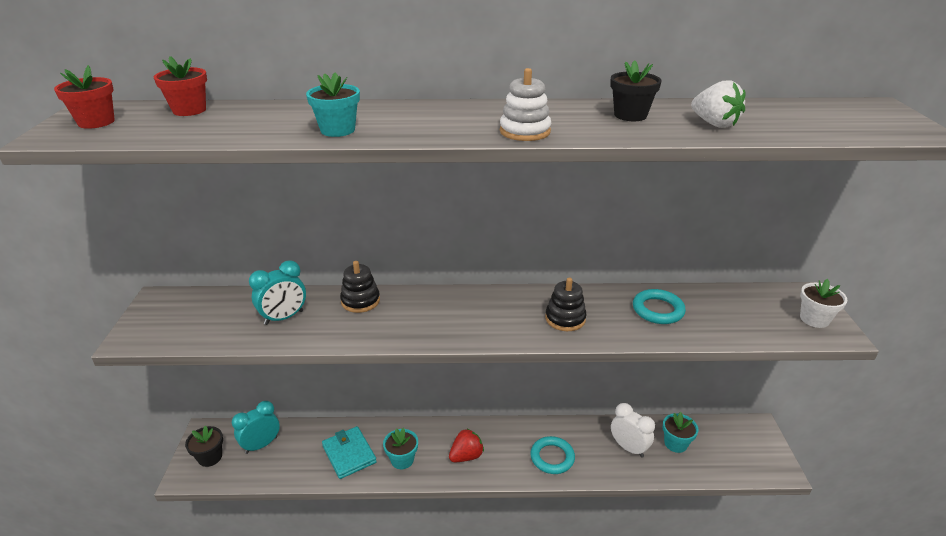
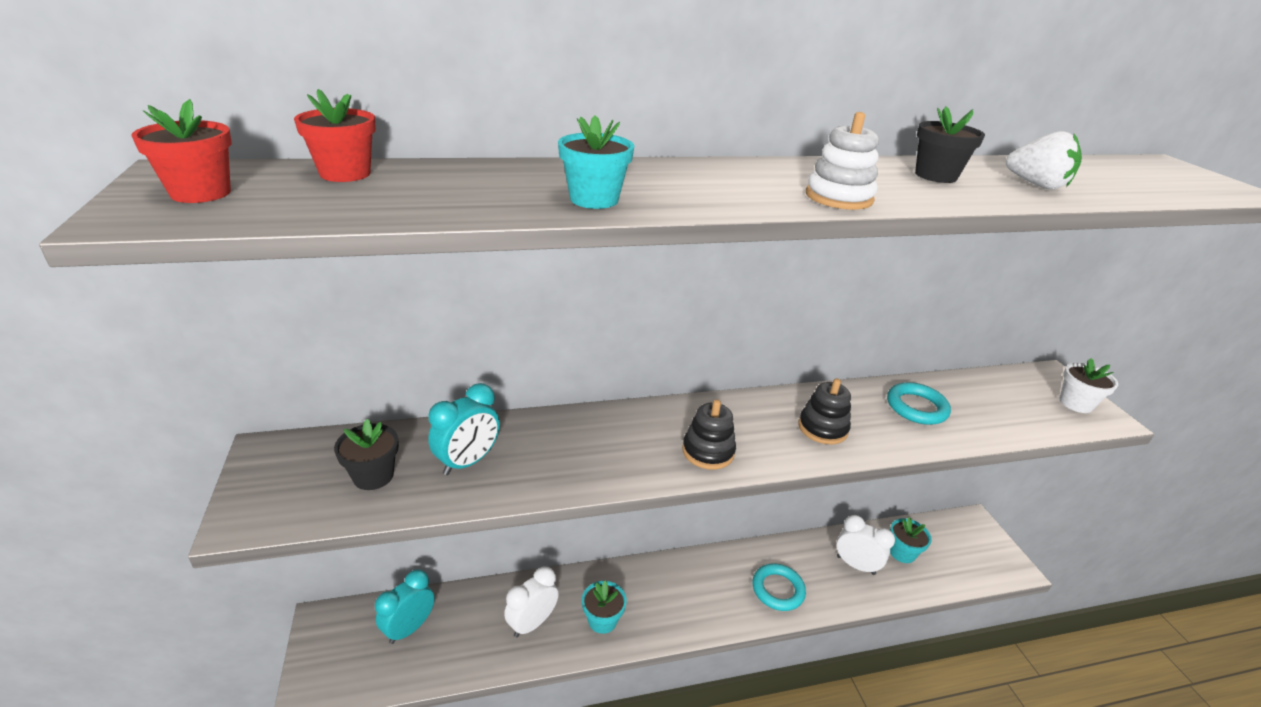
camera: 15 degrees left, 0 degrees up
black flower pot [185,425,223,467] -> black flower pot moved to [334,419,399,490]
turquoise wallet [322,426,377,479] -> white clock [504,567,559,637]
black stacking toy [340,261,380,313] -> black stacking toy moved to [682,399,736,470]
red strawberry [449,428,484,462] -> none

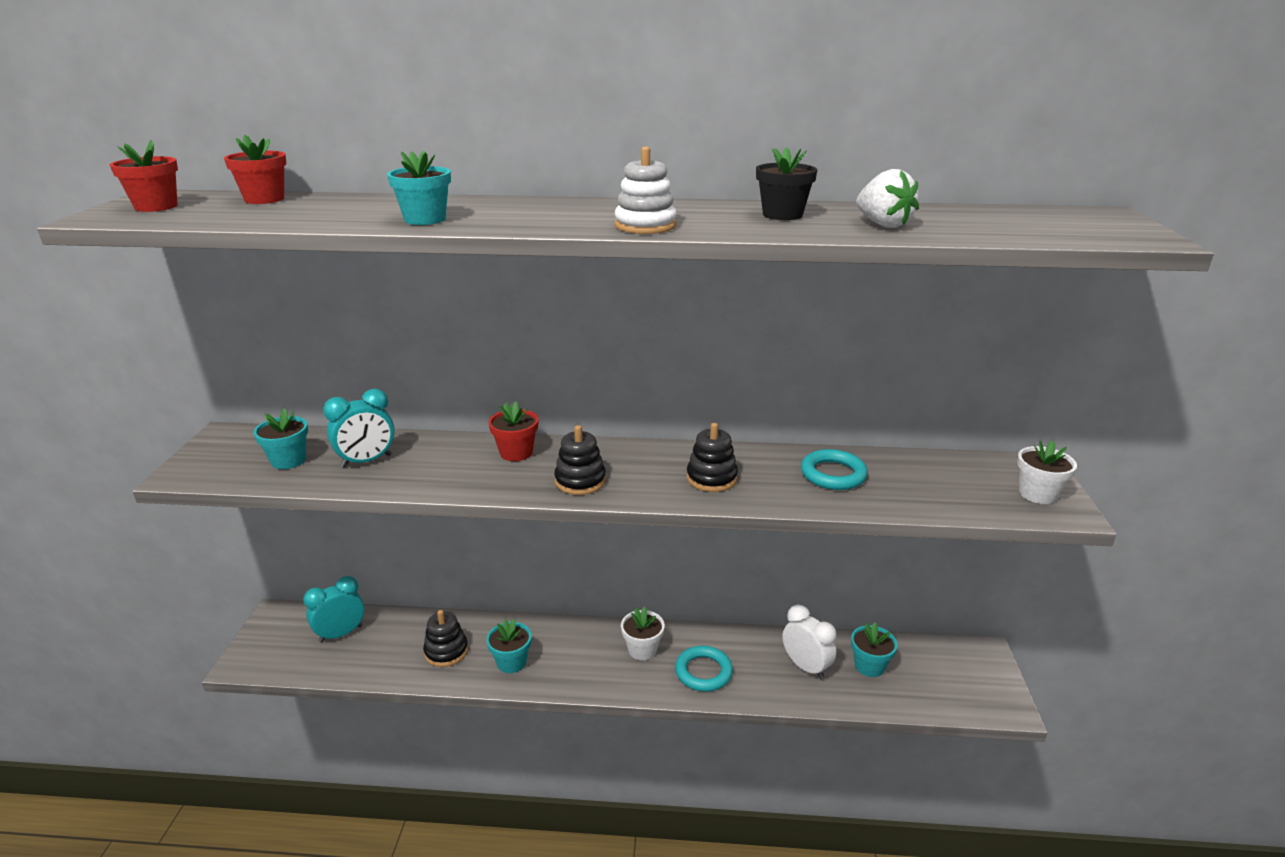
camera: 20 degrees right, 5 degrees down
black flower pot [334,419,399,490] -> turquoise flower pot [253,408,308,469]
white clock [504,567,559,637] -> black stacking toy [423,610,468,667]
none -> red flower pot [489,401,538,461]
none -> white flower pot [621,607,665,660]

